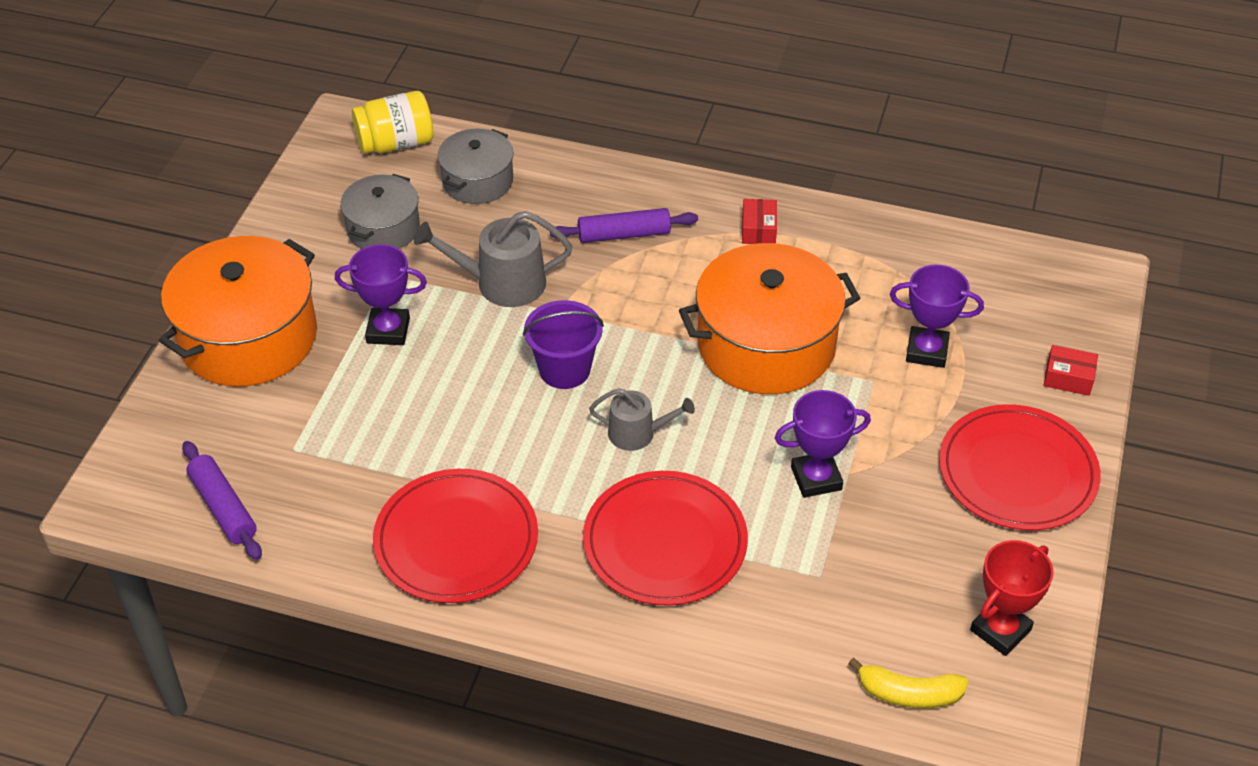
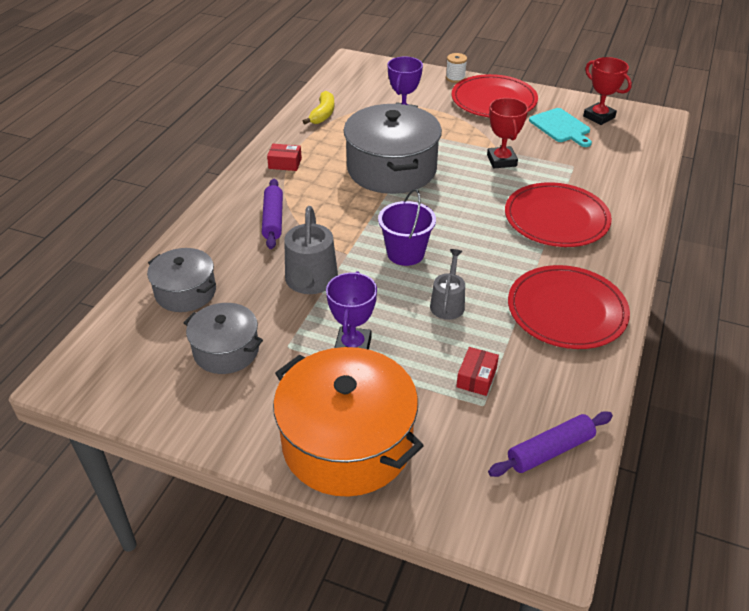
camera: 85 degrees left, 5 degrees down
yellow jar [352,91,433,154] -> none
grey watering can [589,388,695,451] -> grey watering can moved to [430,249,465,320]
orange pot [679,243,860,394] -> grey pot [344,104,442,194]
purple trophy [775,390,871,498] -> red trophy [487,98,528,168]
yellow banana [848,658,969,709] -> yellow banana moved to [303,91,334,124]
red box [1043,345,1098,396] -> red box moved to [456,347,499,396]
none -> white spool [446,53,467,83]
none -> turquoise cutting board [529,108,592,147]

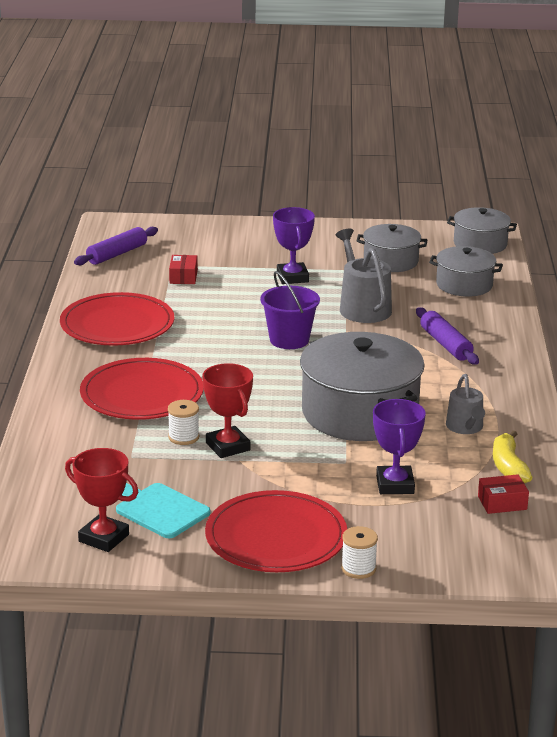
camera: 160 degrees right, 15 degrees down
red box [267,144,302,171] -> red box moved to [478,474,529,514]
orange pot [273,347,424,497] -> none
grey watering can [430,249,465,320] -> grey watering can moved to [446,374,485,434]
none -> white spool [168,400,199,445]
none -> grey pot [447,207,517,254]

